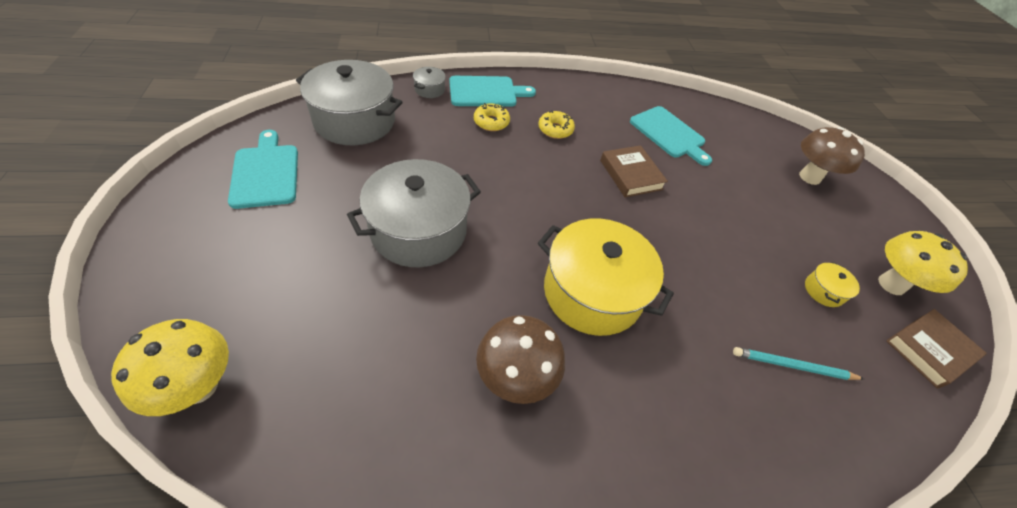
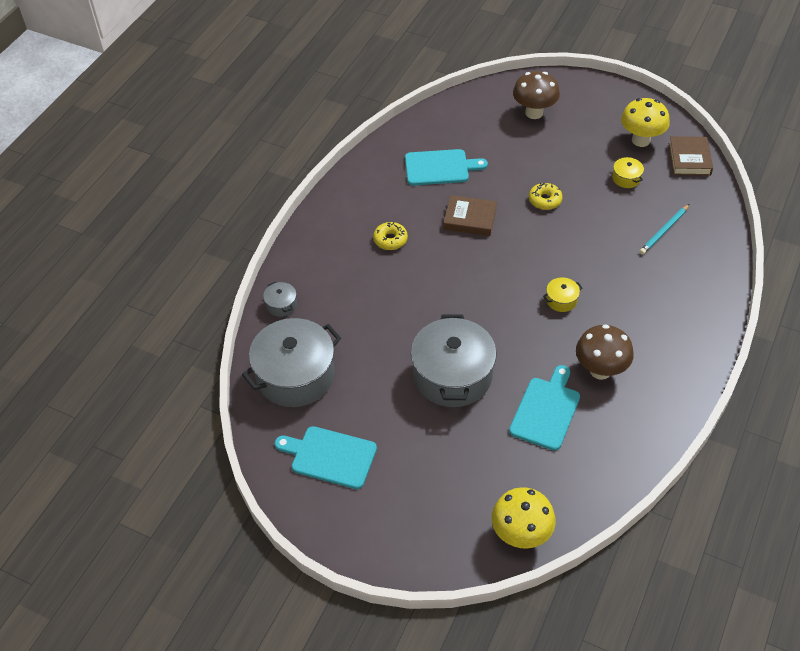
camera: 50 degrees left, 0 degrees up
turquoise cutting board [449,76,536,107] -> turquoise cutting board moved to [509,365,580,451]
yellow donut [474,103,510,131] -> yellow donut moved to [529,182,562,210]
yellow pot [538,219,674,336] -> yellow pot [543,277,582,312], size x0.42

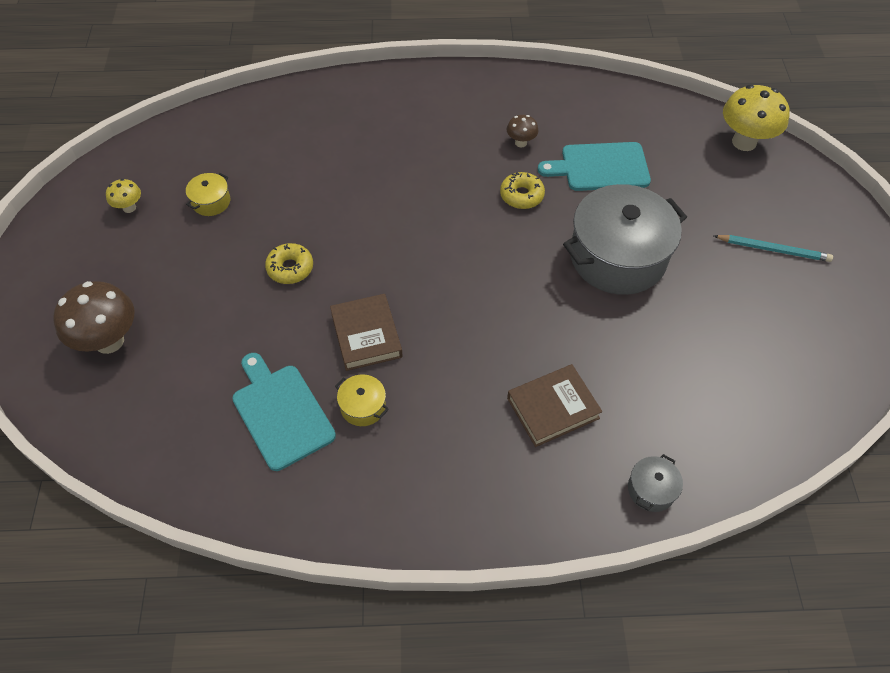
camera: 120 degrees left, 5 degrees up
grey pot [242,318,341,407] -> none
turquoise cutting board [275,426,377,489] -> none
yellow donut [373,221,408,250] -> yellow donut moved to [500,172,545,209]
yellow pot [543,277,582,312] -> yellow pot moved to [335,374,389,426]
brown mushroom [576,324,634,380] -> brown mushroom [507,115,538,147], size x0.50
yellow mushroom [621,98,670,147] -> yellow mushroom [106,179,141,213], size x0.50
turquoise pencil [639,204,690,255] -> turquoise pencil moved to [714,235,833,262]
brown book [668,136,713,176] -> brown book moved to [507,364,602,447]

